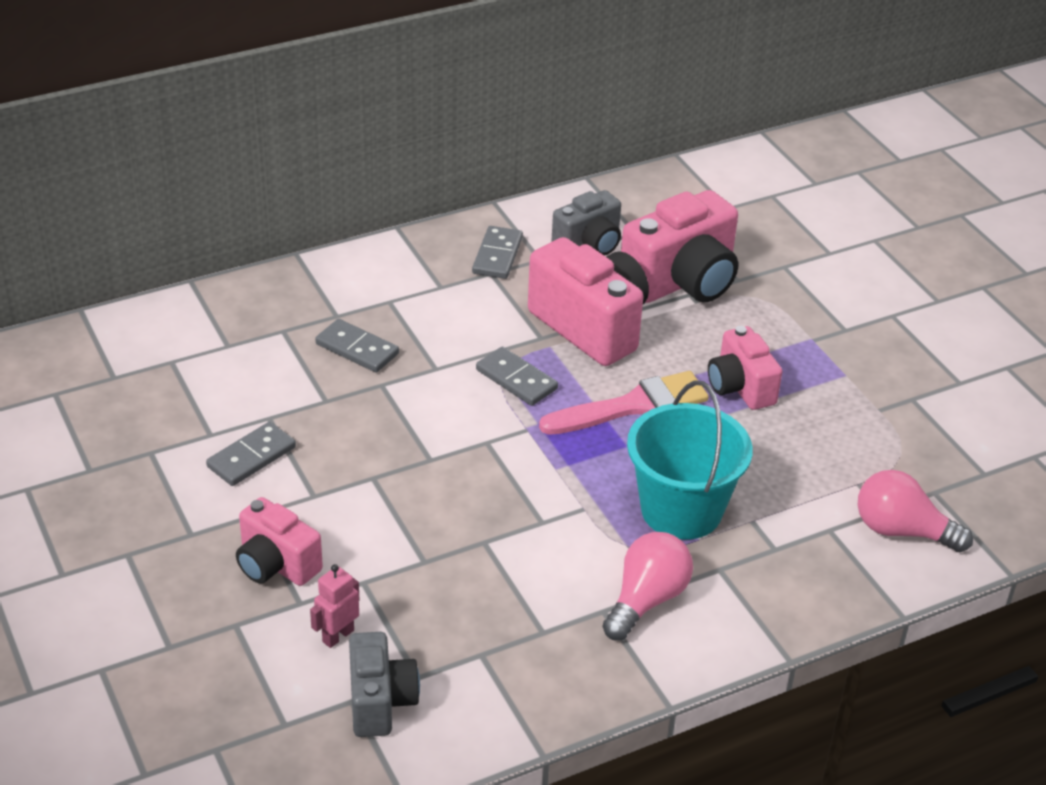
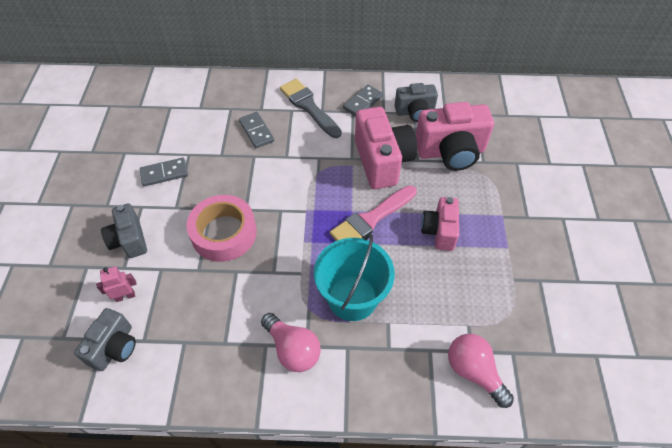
camera: 30 degrees right, 15 degrees up
pink camera [236,497,323,586] -> grey camera [101,203,147,258]
grey domino [476,347,558,406] -> none
pink brush [539,371,709,435] -> pink brush turned 135 degrees clockwise [330,185,417,241]
pink light bulb [602,532,693,641] -> pink light bulb turned 75 degrees clockwise [261,313,321,372]
none -> pink tape [186,195,257,262]
none -> grey brush [280,79,342,138]

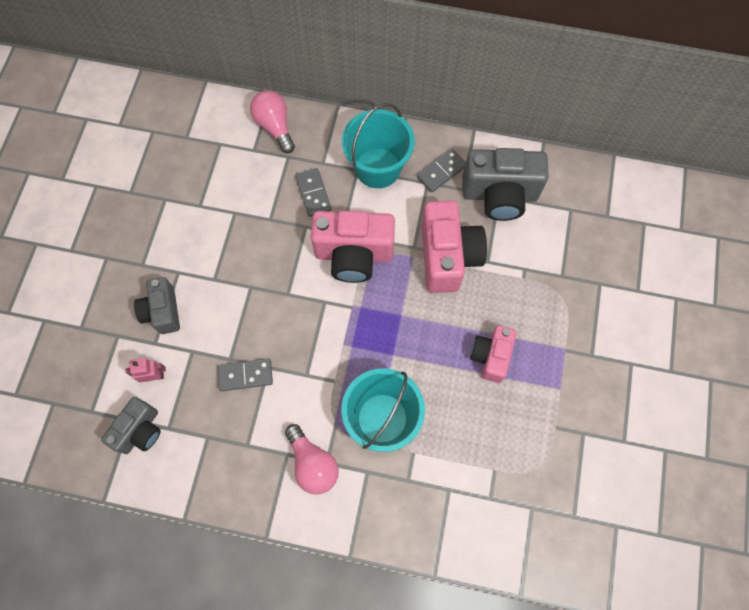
camera: 10 degrees right, 15 degrees up
grey domino [140,158,188,187] -> grey domino moved to [218,358,273,391]
pink tape [186,195,257,262] -> none
grey brush [280,79,342,138] -> turquoise bucket [342,103,415,188]
pink brush [330,185,417,241] -> none
grey camera [394,83,438,122] -> grey camera [463,148,549,221], size x1.65
pink camera [416,102,494,171] -> pink camera moved to [311,211,395,283]
pink light bulb [448,334,514,408] -> pink light bulb moved to [250,90,295,154]

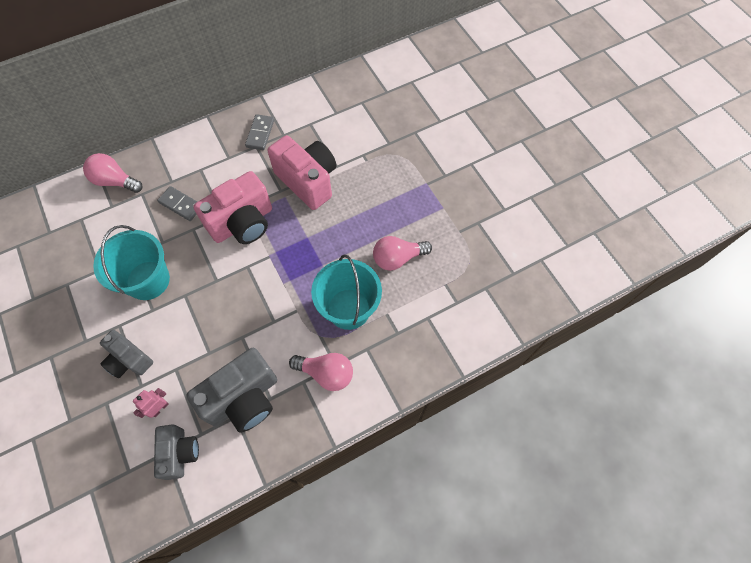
camera: 40 degrees left, 5 degrees down
grey domino [218,358,273,391] -> none
turquoise bucket [342,103,415,188] -> turquoise bucket moved to [93,225,170,300]
grey camera [463,148,549,221] -> grey camera moved to [186,348,277,433]
pink camera [470,325,517,383] -> none
none -> pink light bulb [373,236,432,271]

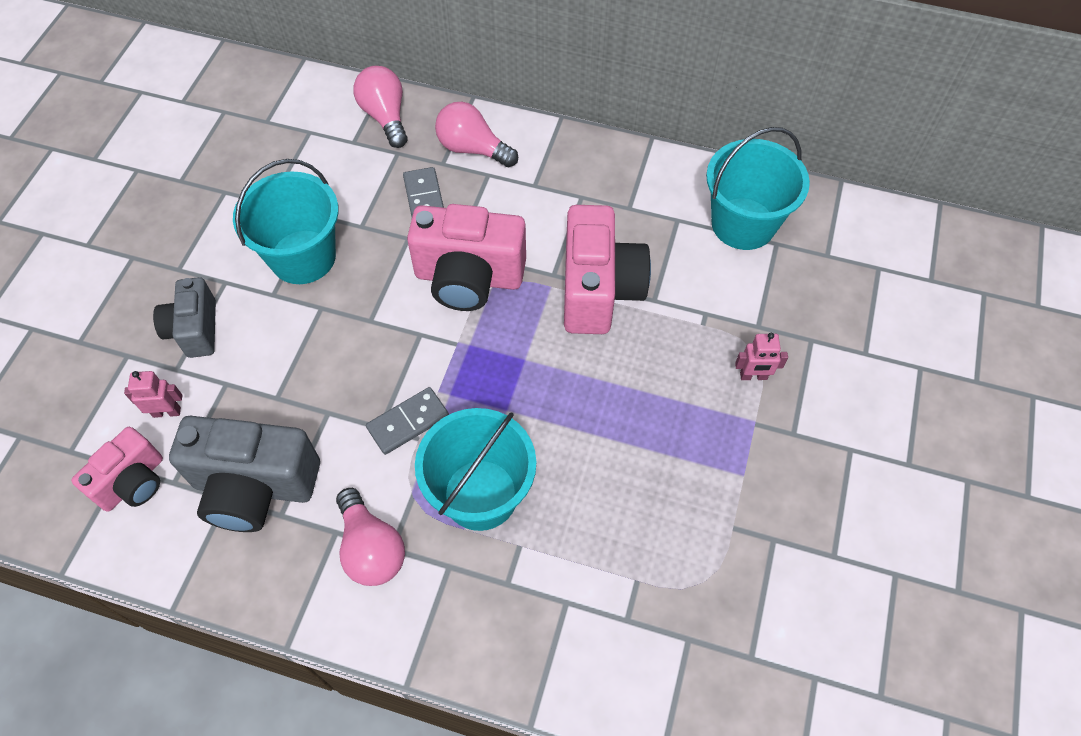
camera: 45 degrees right, 5 degrees down
grey camera [154,424,199,480] -> pink camera [71,427,163,512]
grey domino [245,114,274,150] -> grey domino moved to [366,387,449,455]
pink light bulb [373,236,432,271] -> pink light bulb moved to [435,102,518,167]
none -> turquoise bucket [706,127,810,250]
none -> pink robot [735,333,788,380]

